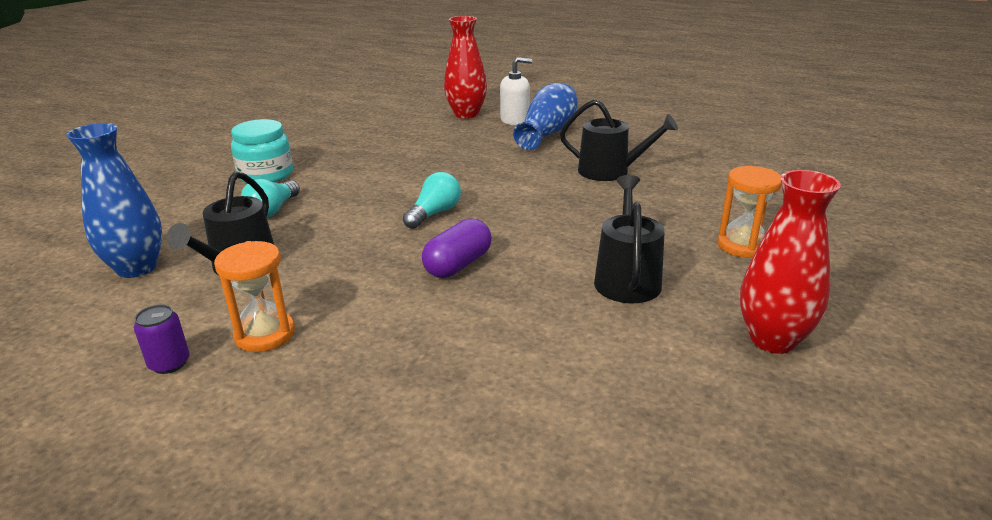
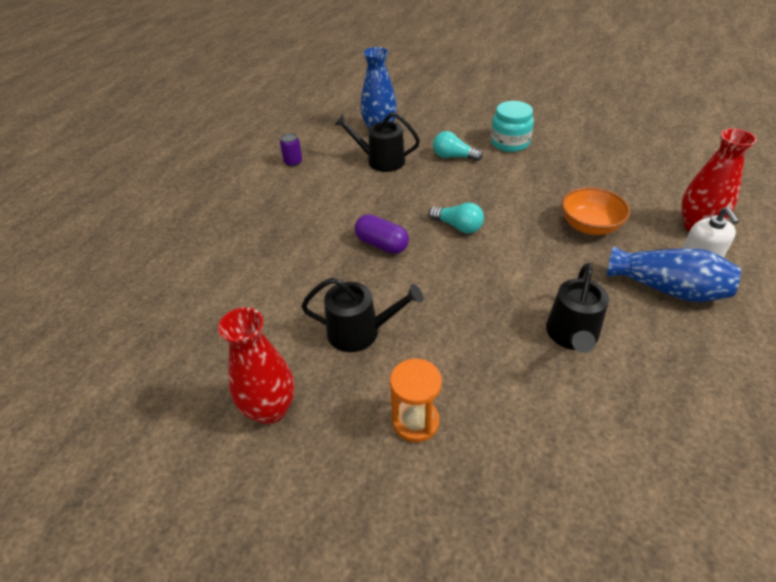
camera: 90 degrees right, 15 degrees up
orange hourglass [214,241,295,352] -> none
none -> orange bowl [562,187,630,235]

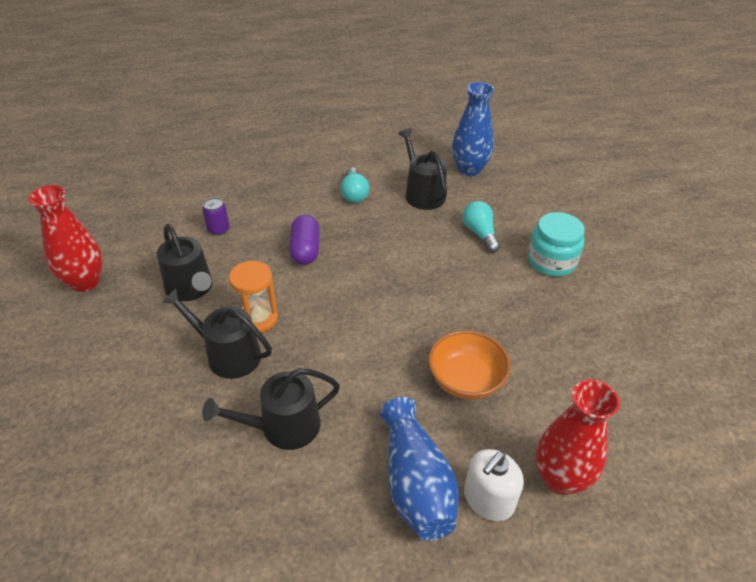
camera: 50 degrees right, 0 degrees up
purple can [280,133,302,167] -> purple can moved to [202,197,230,236]
orange hourglass [390,359,442,442] -> orange hourglass moved to [229,261,278,333]
turquoise light bulb [429,202,484,234] -> turquoise light bulb moved to [340,167,370,203]
none -> black watering can [162,288,272,379]

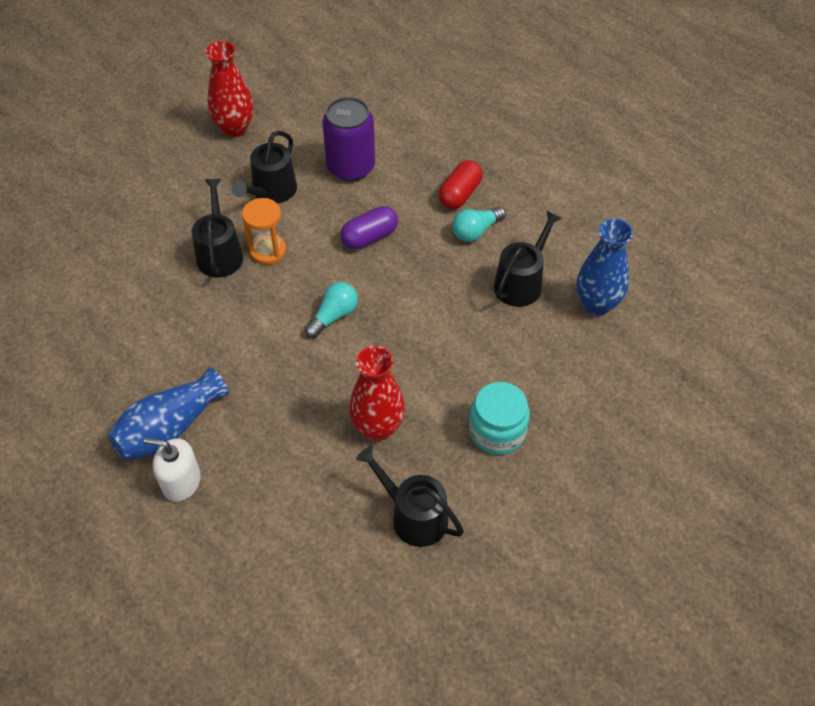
camera: 60 degrees right, 10 degrees up
purple can [202,197,230,236] -> purple can [322,97,375,181], size x2.17
black watering can [202,368,340,450] -> black watering can moved to [356,446,464,547]
orange bowl [428,330,511,400] -> none
turquoise light bulb [462,201,501,253] -> turquoise light bulb moved to [305,282,358,338]
red vase [536,379,620,495] -> red vase moved to [349,346,405,441]
none -> red capsule [439,160,483,209]

